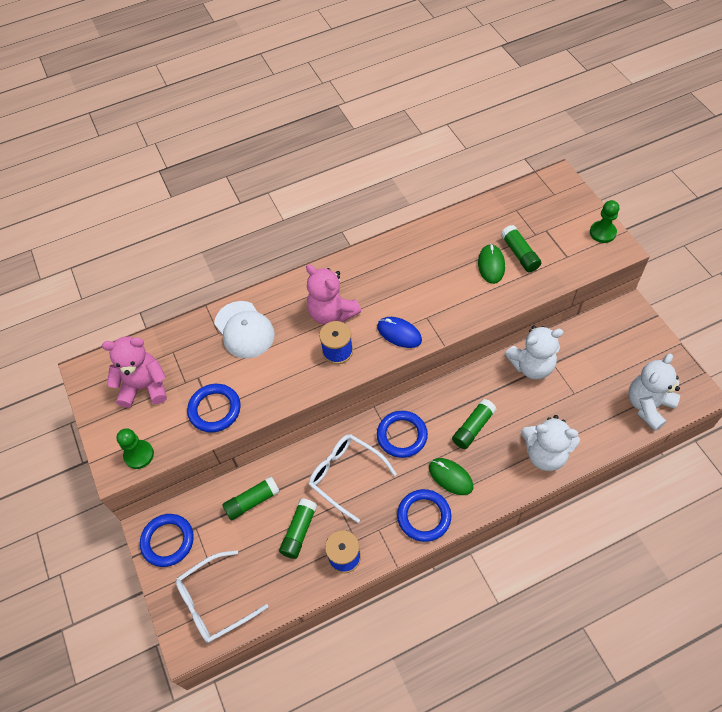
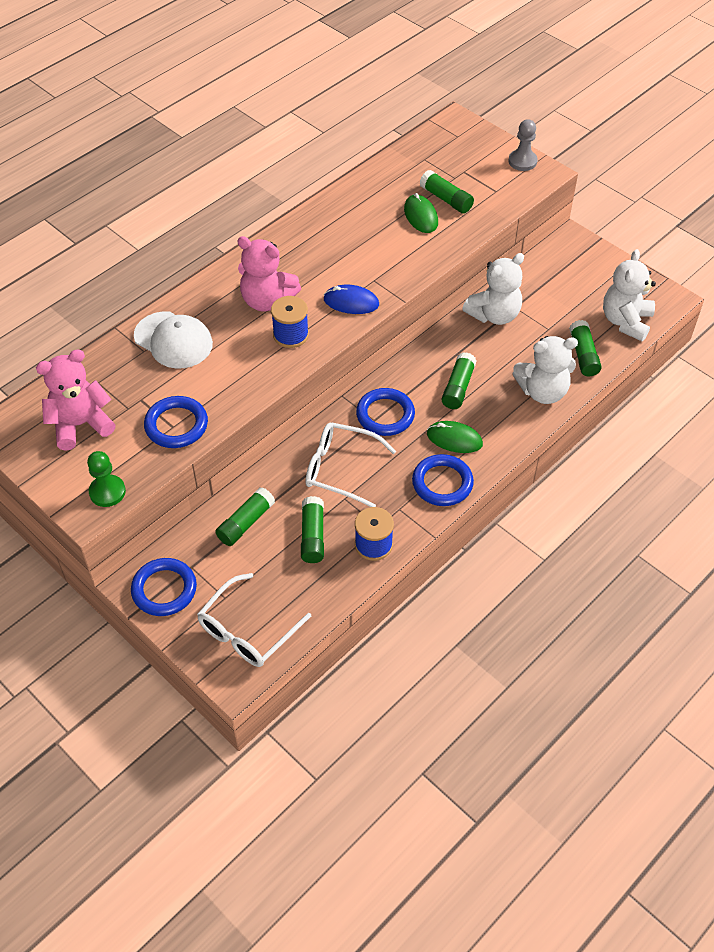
camera: 25 degrees left, 5 degrees down
green pawn [590,200,619,243] -> grey pawn [508,119,538,171]
none -> green glue stick [569,320,602,377]

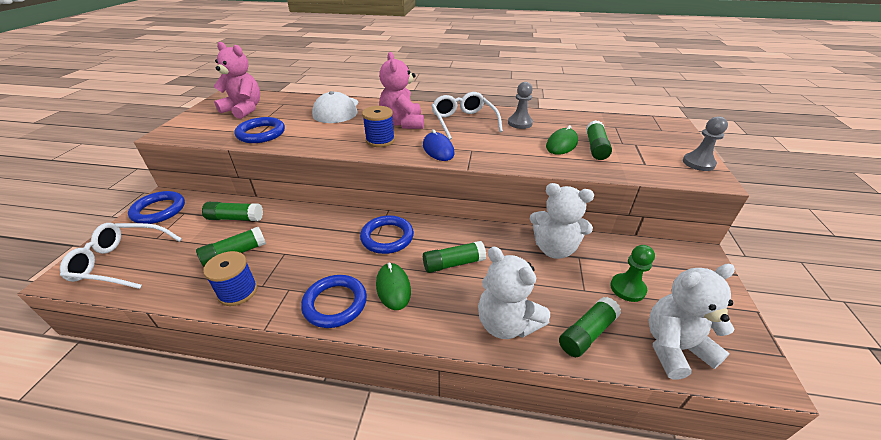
camera: 55 degrees right, 15 degrees down
green pawn [87,451,126,507] -> green pawn moved to [610,245,655,302]
white glasses [305,423,396,507] -> white glasses moved to [431,92,503,140]
none -> grey pawn [508,82,533,129]

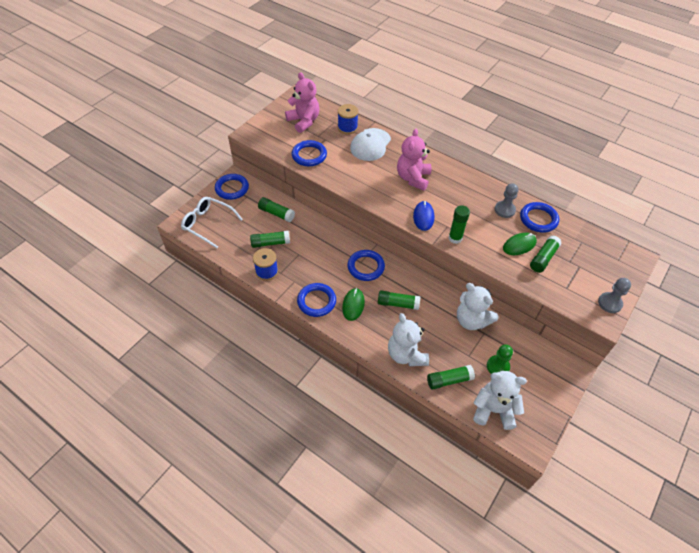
camera: 25 degrees right, 15 degrees up
blue spool [362,106,395,147] -> blue spool moved to [338,104,358,134]
white glasses [431,92,503,140] -> none
none -> green glue stick [448,205,470,244]
none -> blue ring [520,202,559,233]

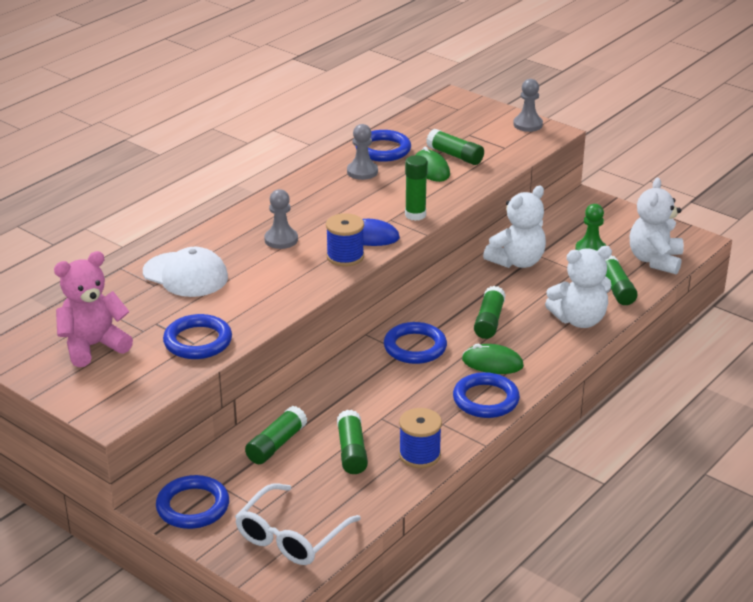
camera: 85 degrees left, 20 degrees down
blue spool [338,104,358,134] -> blue spool moved to [326,213,364,267]
pink teddy bear [397,129,431,191] -> grey pawn [264,189,298,249]

